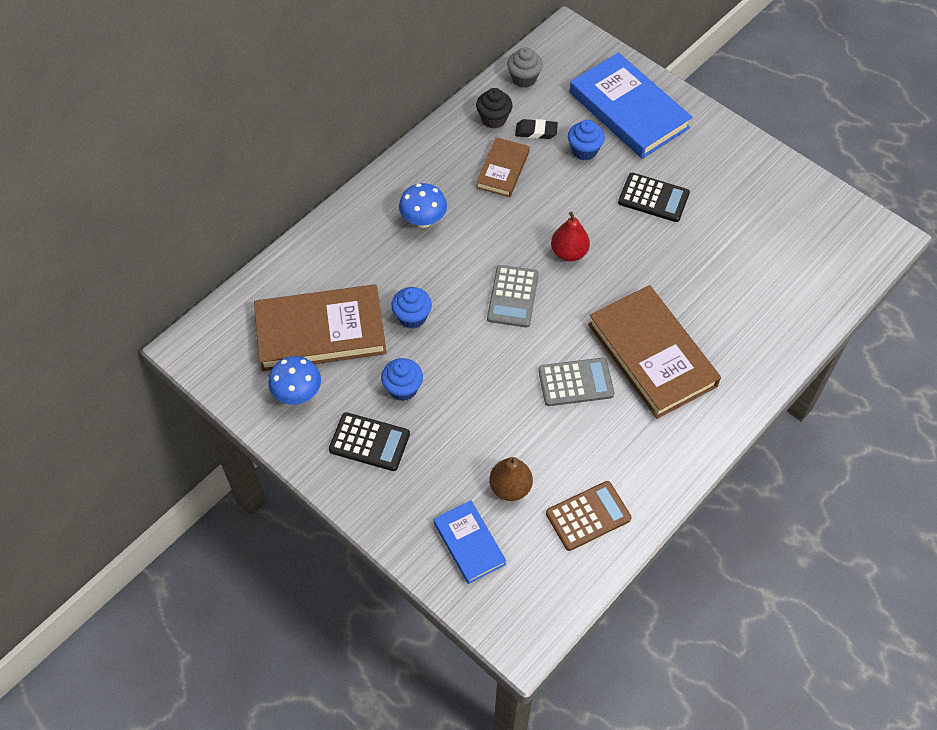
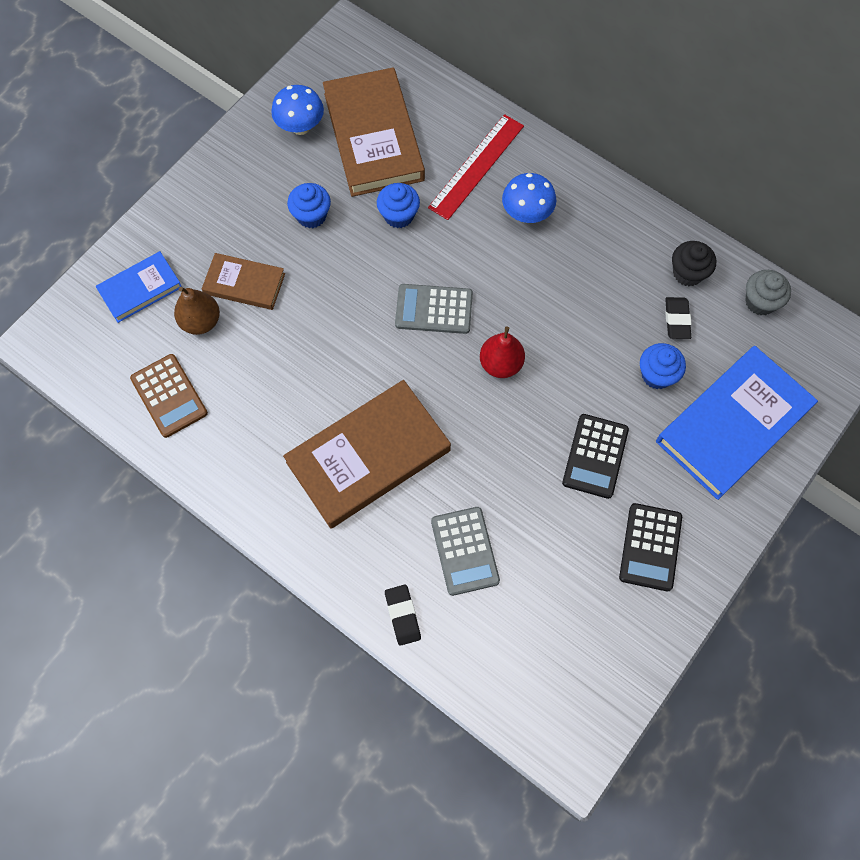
camera: 85 degrees right, 10 degrees up
black calculator [329,412,410,471] -> black calculator moved to [619,503,682,591]
brown book [476,137,530,197] -> brown book moved to [202,253,285,310]
grey calculator [538,358,614,406] -> grey calculator moved to [431,507,500,596]
none -> black eraser [385,585,421,646]
none -> red ruler [428,114,524,220]

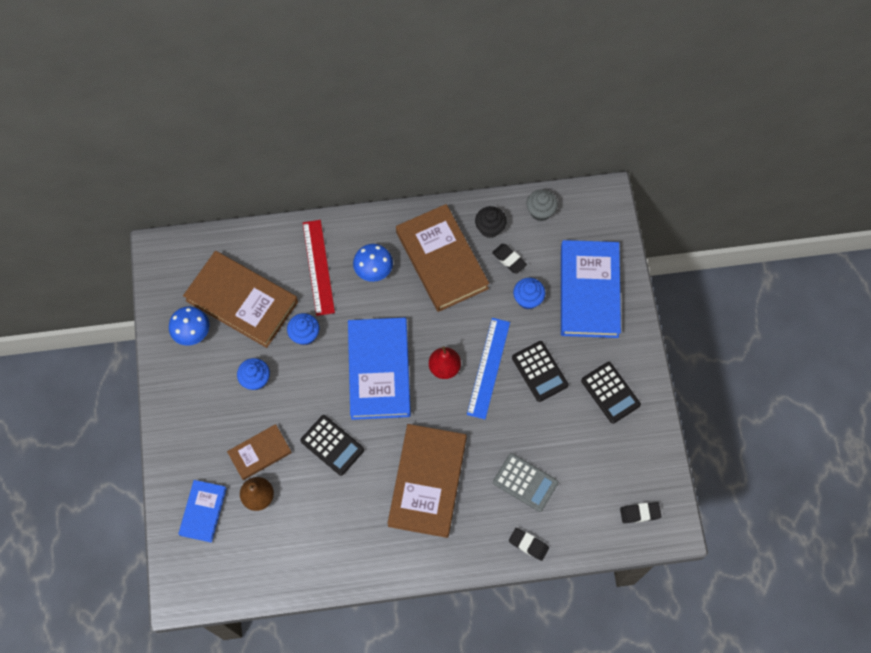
camera: 45 degrees left, 0 degrees up
brown calculator [130,354,208,438] -> none
grey calculator [395,284,473,334] -> blue book [348,318,411,420]
none -> black calculator [300,415,364,476]
none -> brown book [396,204,489,312]
none -> blue ruler [467,318,510,419]
none -> black eraser [620,502,661,523]

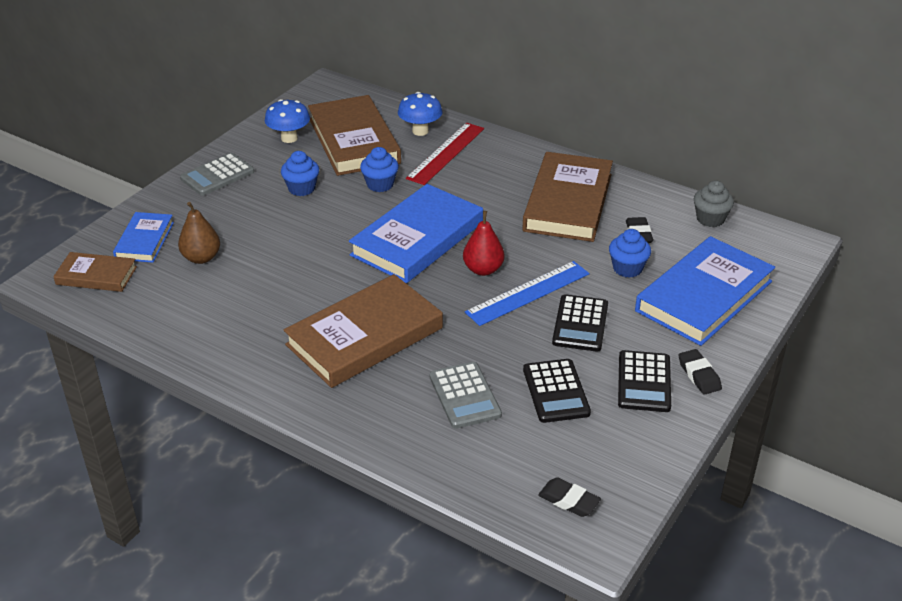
camera: 40 degrees right, 30 degrees down
blue book [178,480,227,543] -> blue book turned 45 degrees counterclockwise [113,212,174,263]
brown book [227,424,292,480] -> brown book moved to [53,252,137,292]
black calculator [300,415,364,476] -> black calculator moved to [523,359,591,423]
blue mushroom [353,244,393,282] -> blue mushroom moved to [398,92,443,136]
black cupcake [475,206,507,238] -> none
black eraser [509,528,549,561] -> black eraser moved to [679,349,722,395]
none -> grey calculator [180,153,254,196]

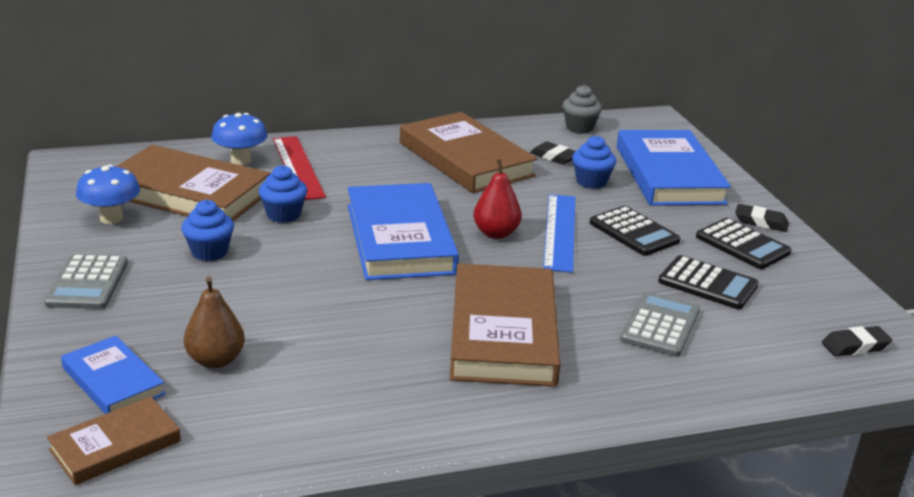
camera: 50 degrees left, 10 degrees down
grey calculator [429,362,502,429] -> grey calculator turned 90 degrees counterclockwise [620,292,700,357]

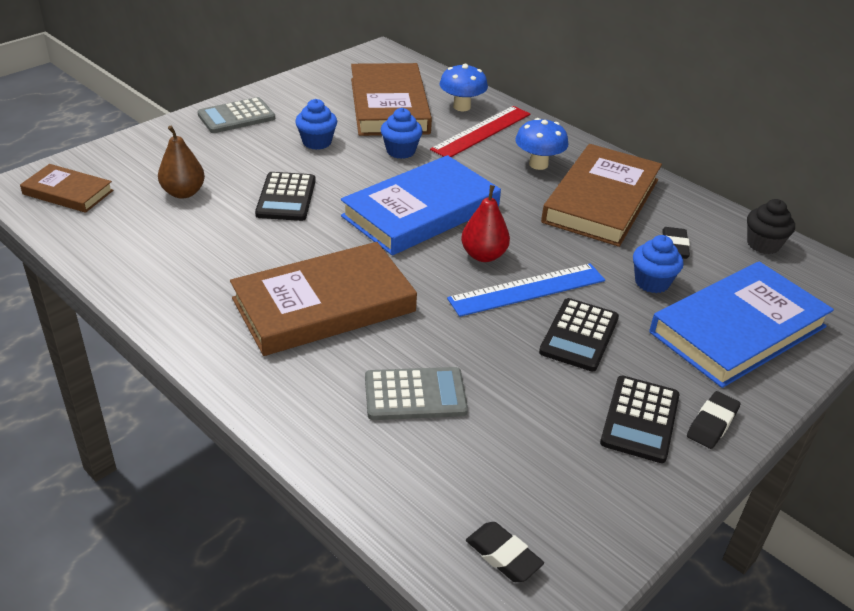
camera: 60 degrees right, 10 degrees up
blue book [61,336,165,414] -> none
blue mushroom [76,165,140,224] -> blue mushroom moved to [515,118,568,170]
grey cupcake [562,85,602,133] -> black cupcake [747,199,795,254]
black calculator [658,255,759,309] -> black calculator moved to [255,172,316,221]
black eraser [735,204,789,232] -> black eraser turned 45 degrees clockwise [687,391,740,449]

